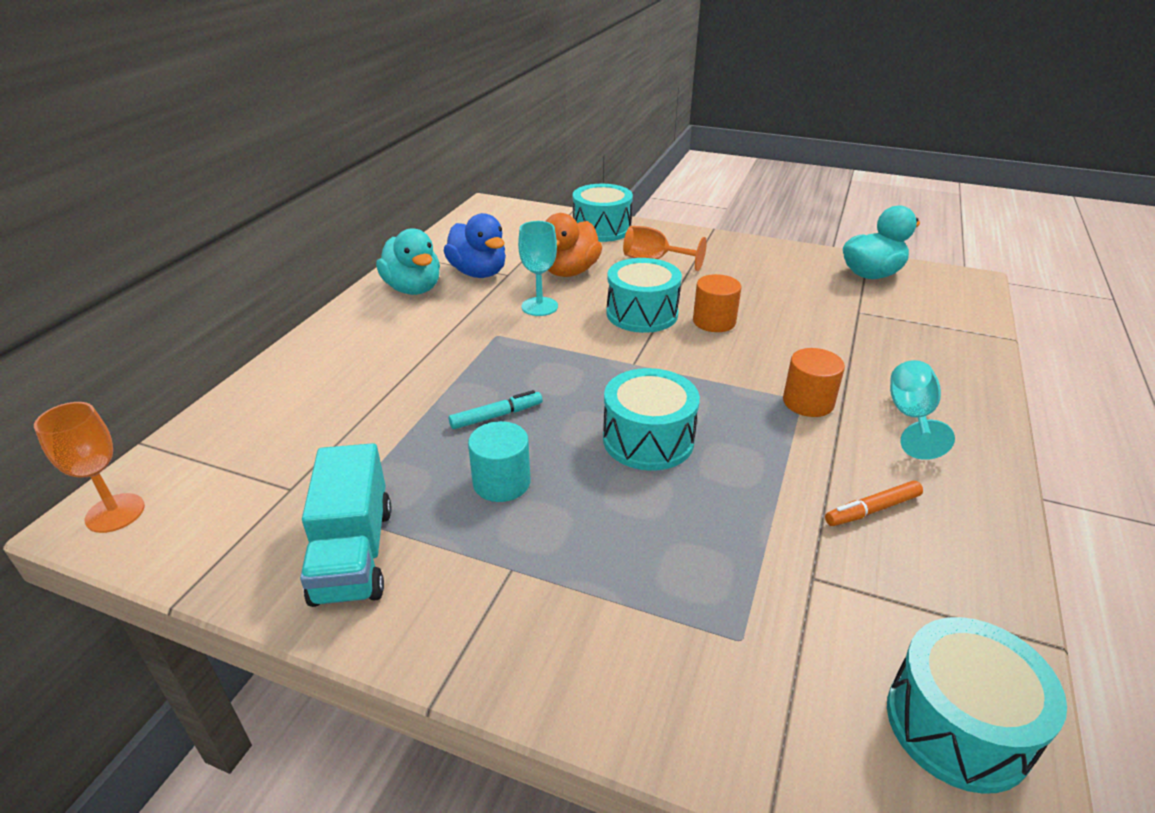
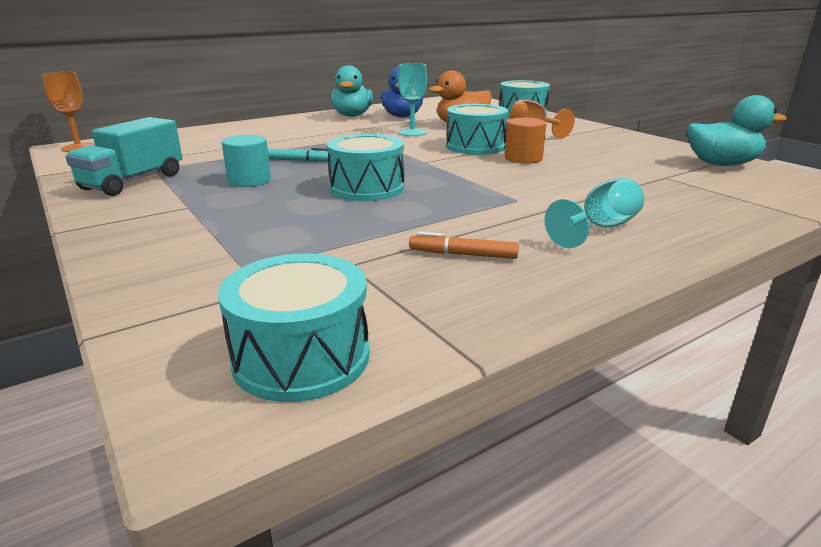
camera: 35 degrees right, 10 degrees down
orange cylinder [783,348,845,417] -> none

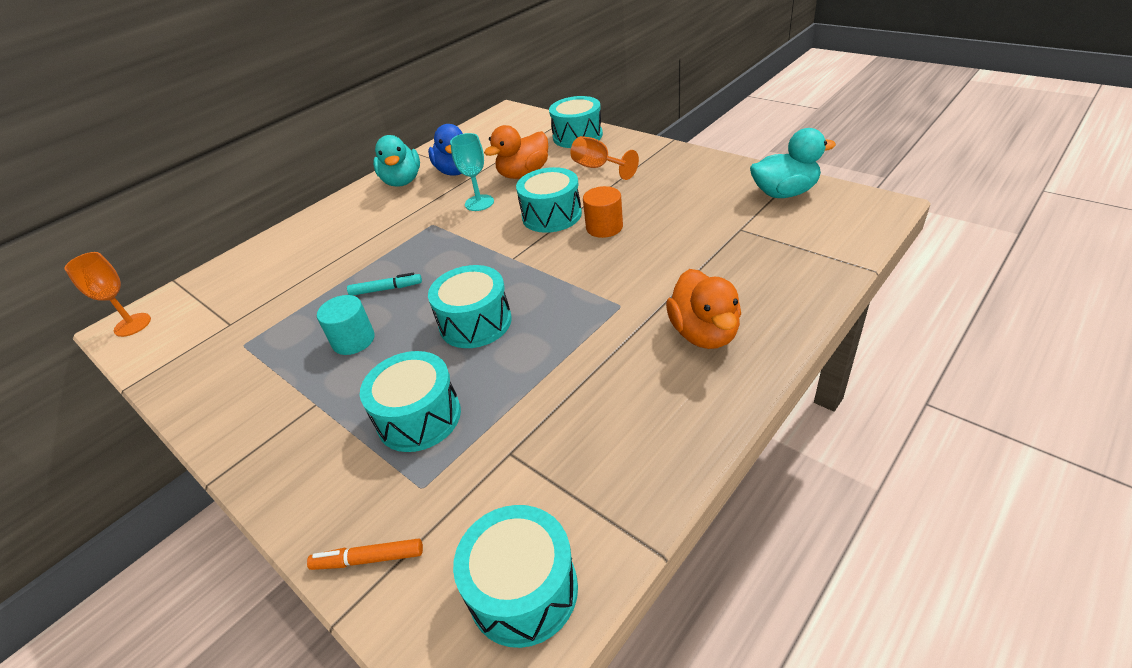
camera: 10 degrees left, 15 degrees up
turquoise truck [65,117,182,196] -> none
orange marker [409,232,519,259] -> orange marker moved to [307,538,423,570]
turquoise goblet [544,178,644,248] -> orange duck [666,269,741,349]
none -> turquoise drum [360,351,461,452]

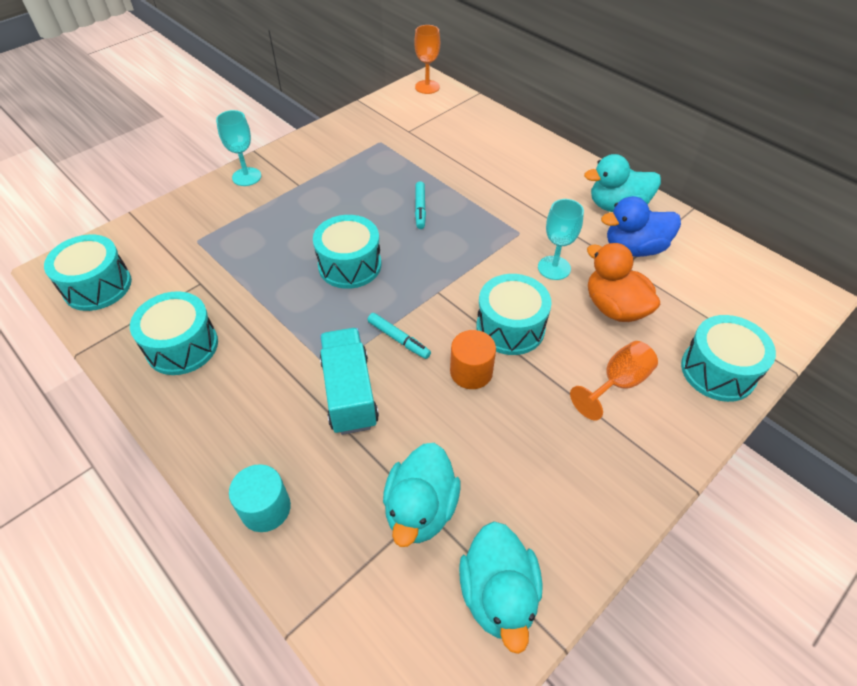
camera: 90 degrees right, 10 degrees up
orange marker [307,538,423,570] -> none
turquoise cylinder [317,295,375,355] -> turquoise cylinder moved to [229,464,291,532]
turquoise drum [360,351,461,452] -> turquoise drum moved to [130,291,218,375]
orange duck [666,269,741,349] -> none
none -> turquoise goblet [216,110,261,186]
none -> turquoise truck [320,328,379,435]
none -> turquoise marker [368,313,431,359]
none -> turquoise duck [383,443,461,547]

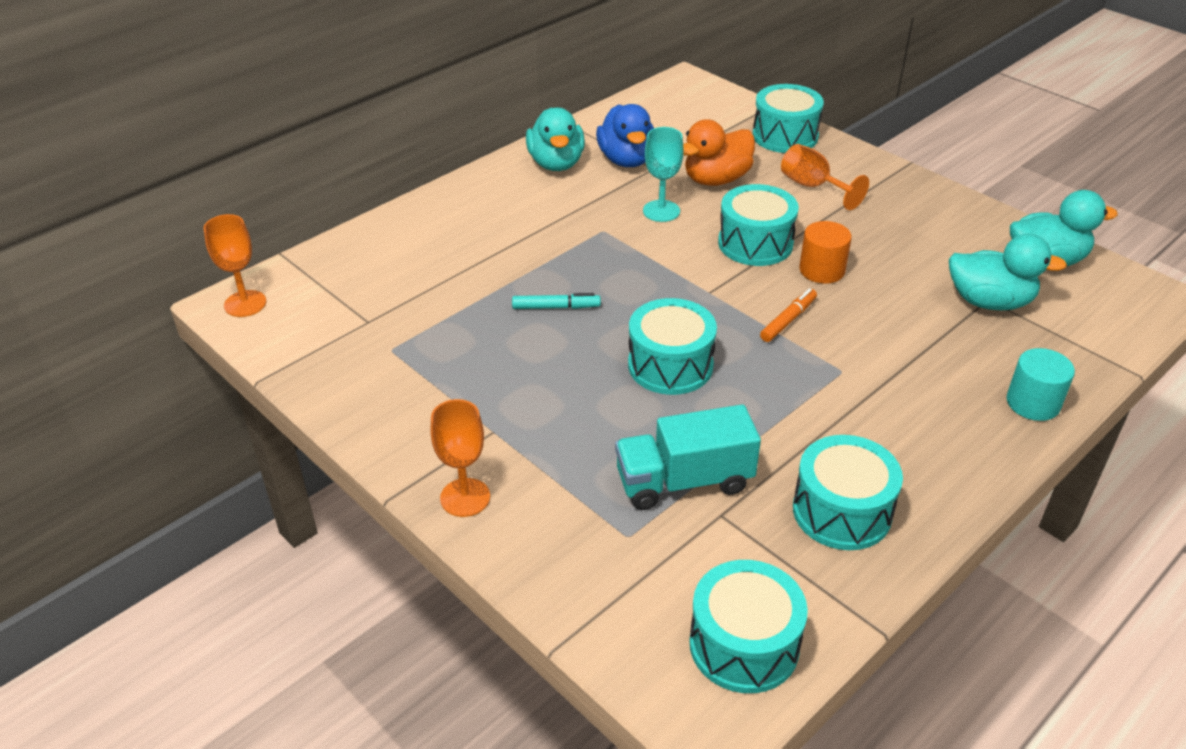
camera: 90 degrees left, 10 degrees down
turquoise goblet [216,110,261,186] -> orange goblet [430,399,490,517]
turquoise truck [320,328,379,435] -> turquoise truck moved to [615,404,761,510]
turquoise marker [368,313,431,359] -> orange marker [760,288,817,342]

